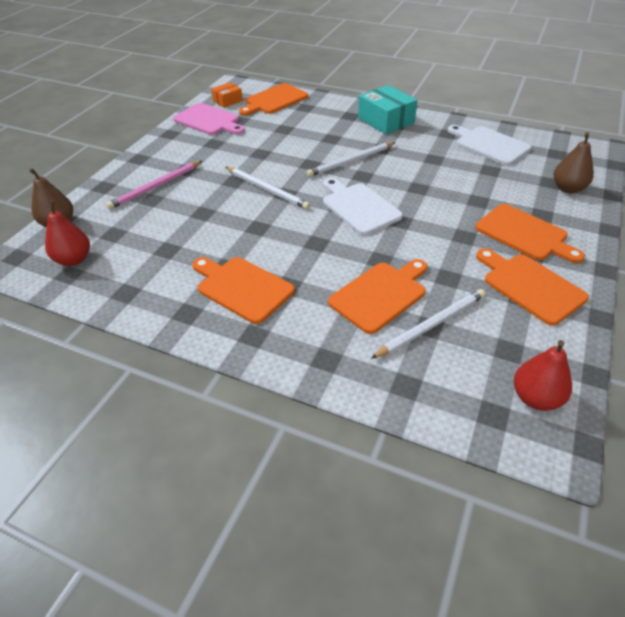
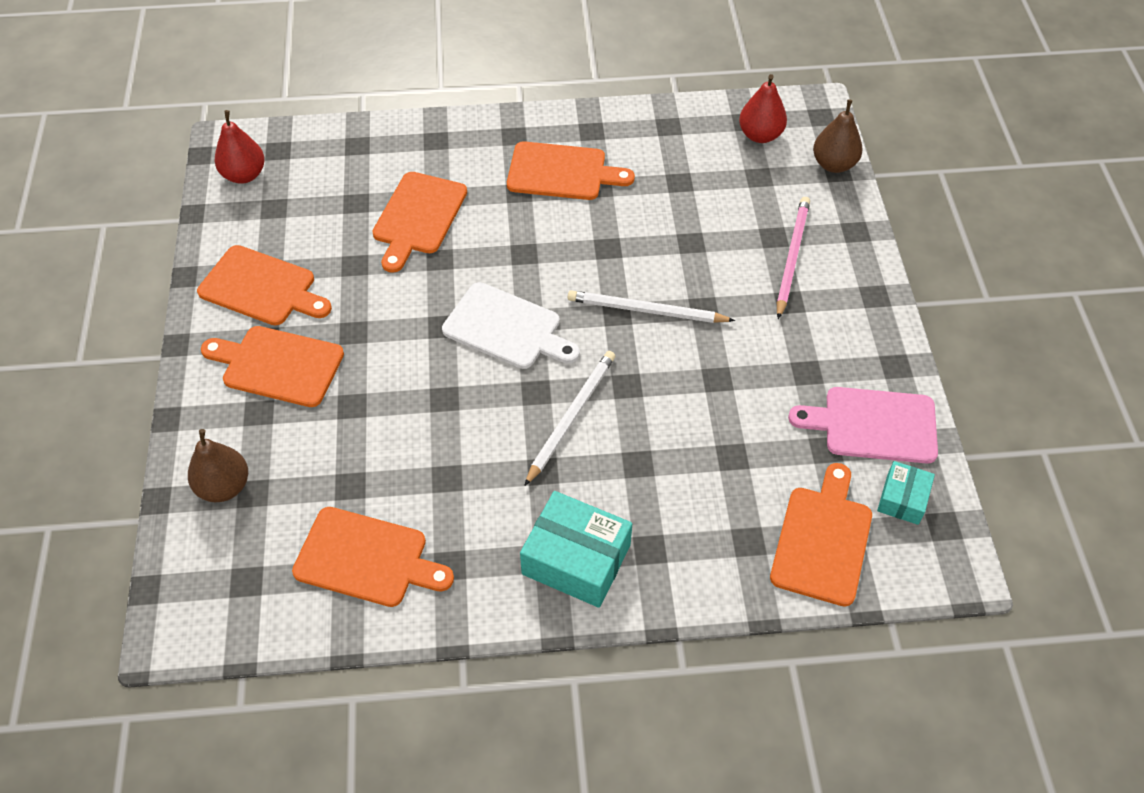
camera: 150 degrees right, 10 degrees up
orange box [211,82,243,108] -> turquoise box [877,461,935,525]
white pencil [371,289,485,359] -> none
white cutting board [448,125,532,165] -> orange cutting board [292,507,454,607]

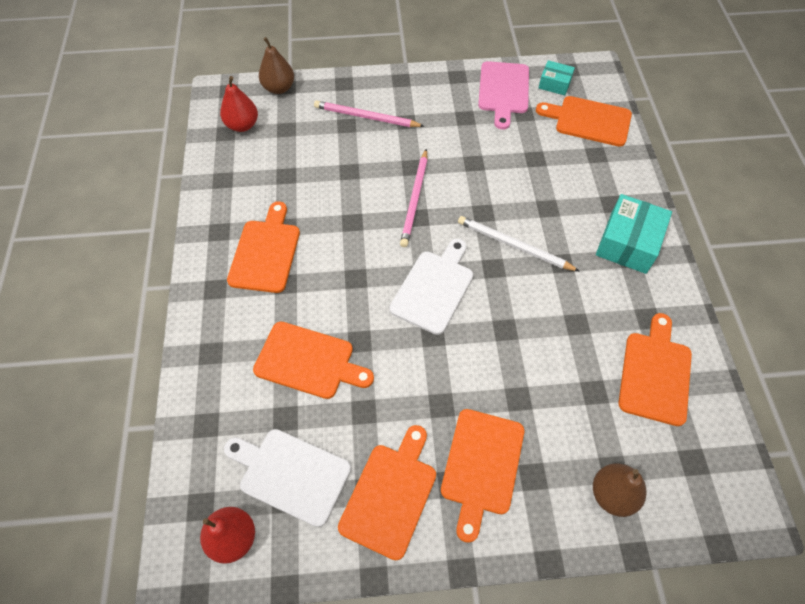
camera: 90 degrees left, 5 degrees up
white pencil [568,290,735,323] -> pink pencil [400,149,428,247]
none -> white cutting board [224,429,351,527]

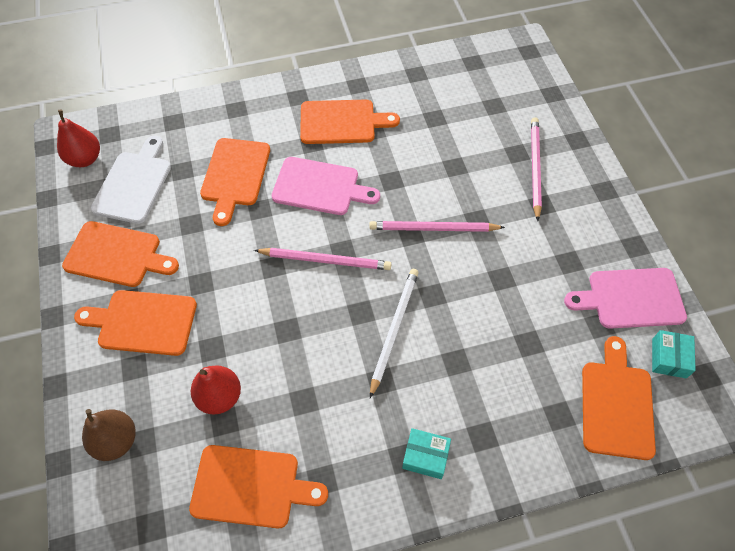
camera: 80 degrees right, 0 degrees up
red pear [220,76,258,132] -> red pear moved to [191,365,241,415]
brown pear [259,37,294,94] -> none
white cutting board [389,239,473,335] -> pink pencil [254,248,391,270]
turquoise box [596,194,672,274] -> turquoise box [402,428,451,479], size x0.56
none -> pink cutting board [272,157,380,215]

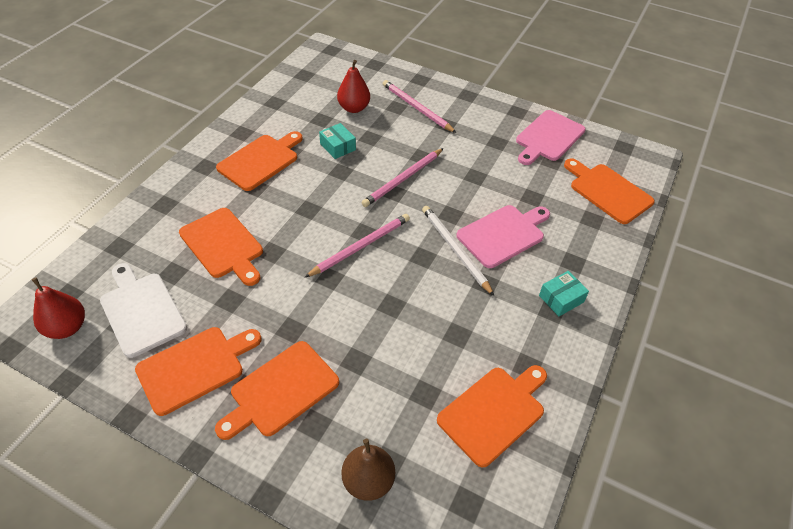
camera: 50 degrees left, 10 degrees down
red pear [191,365,241,415] -> red pear moved to [337,60,370,113]
pink cutting board [272,157,380,215] -> pink cutting board moved to [456,205,550,268]
turquoise box [652,330,696,378] -> turquoise box moved to [319,123,356,159]

